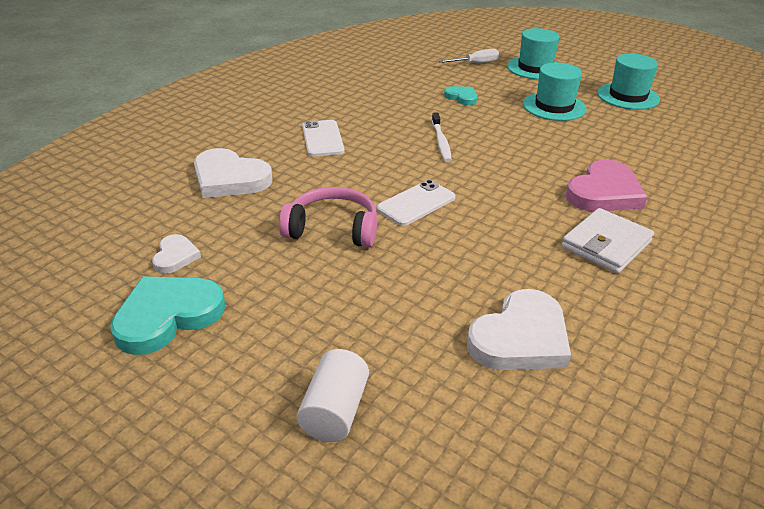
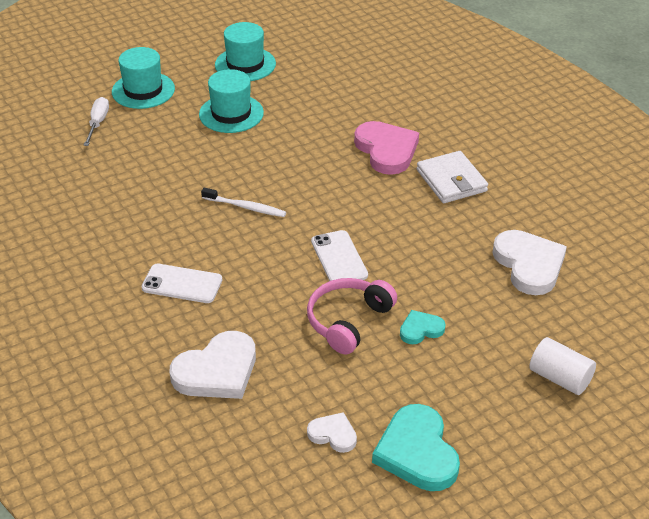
camera: 65 degrees left, 5 degrees up
turquoise heart [444,86,477,105] -> turquoise heart moved to [400,310,446,344]

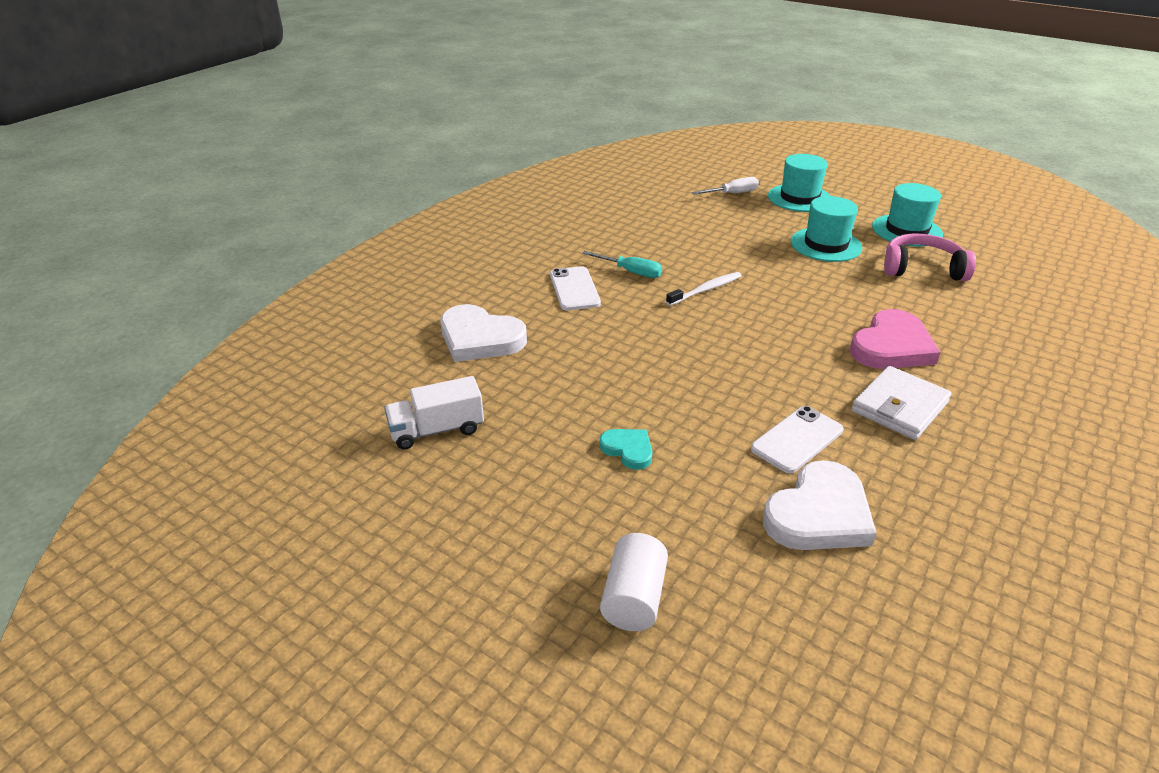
camera: 65 degrees right, 5 degrees down
white toothbrush [201,187,286,217] -> white toothbrush turned 120 degrees counterclockwise [666,272,742,306]
pink headphones [307,278,397,355] -> pink headphones moved to [884,234,976,281]
white heart [307,412,357,453] -> white truck [384,376,484,450]
white phone [311,230,368,281] -> white phone moved to [751,406,843,473]
turquoise heart [372,404,460,491] -> none
none -> turquoise screwdriver [582,251,662,278]

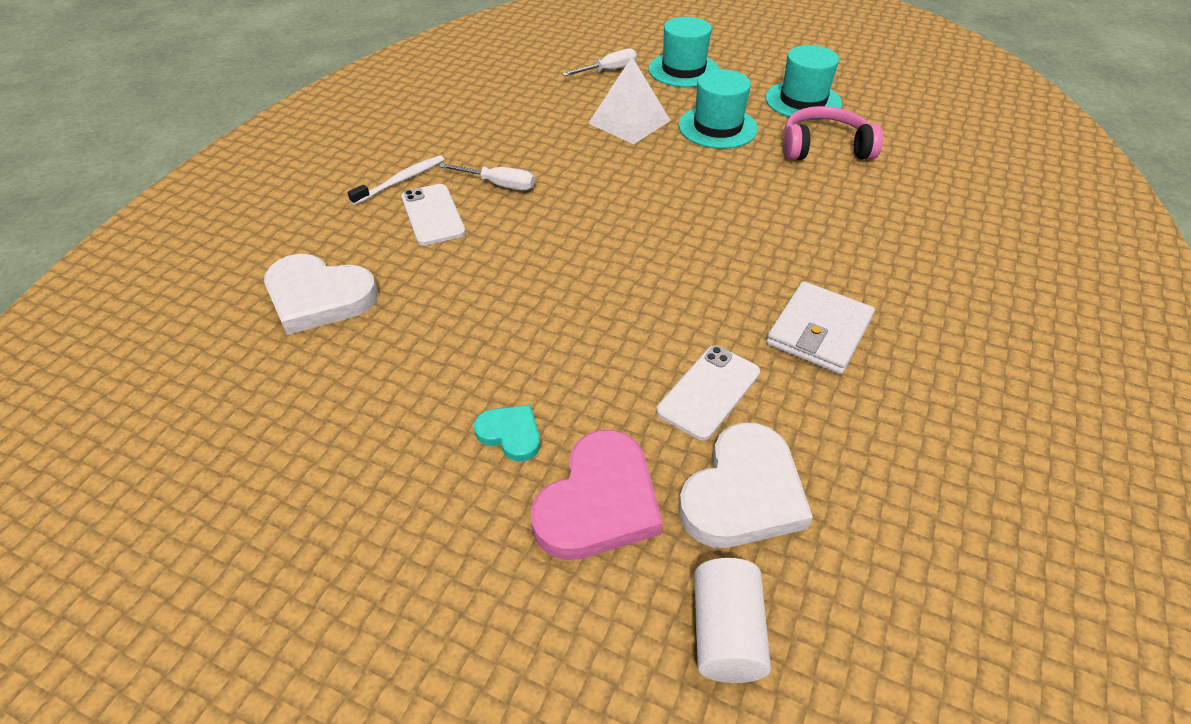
camera: 10 degrees left, 10 degrees up
white truck [384,376,484,450] -> none
turquoise screwdriver [582,251,662,278] -> white screwdriver [439,163,535,191]
white cylinder [600,533,668,631] -> white cylinder moved to [694,558,771,683]
white toothbrush [666,272,742,306] -> white toothbrush moved to [348,155,445,205]
pink heart [850,309,941,369] -> pink heart moved to [531,430,663,560]
none -> white pyramid [588,57,671,144]

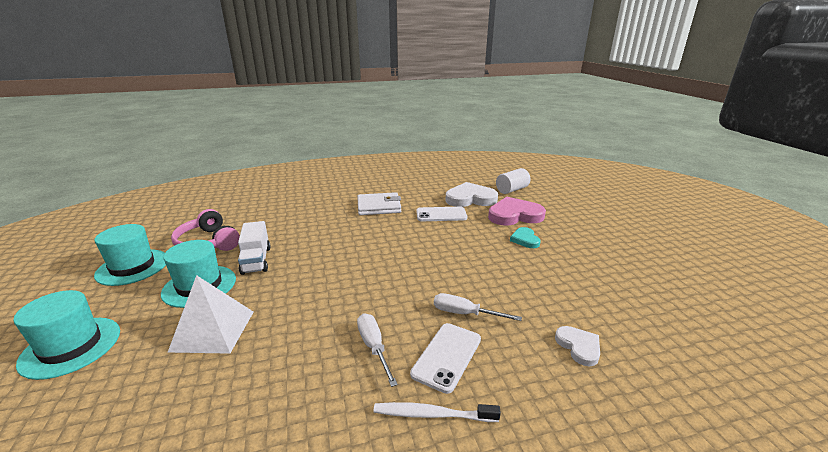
camera: 130 degrees left, 20 degrees down
white heart [264,254,378,335] -> white heart [555,326,600,366], size x0.53
white screwdriver [562,48,637,76] -> white screwdriver moved to [434,293,522,321]
none -> white truck [238,221,271,275]

